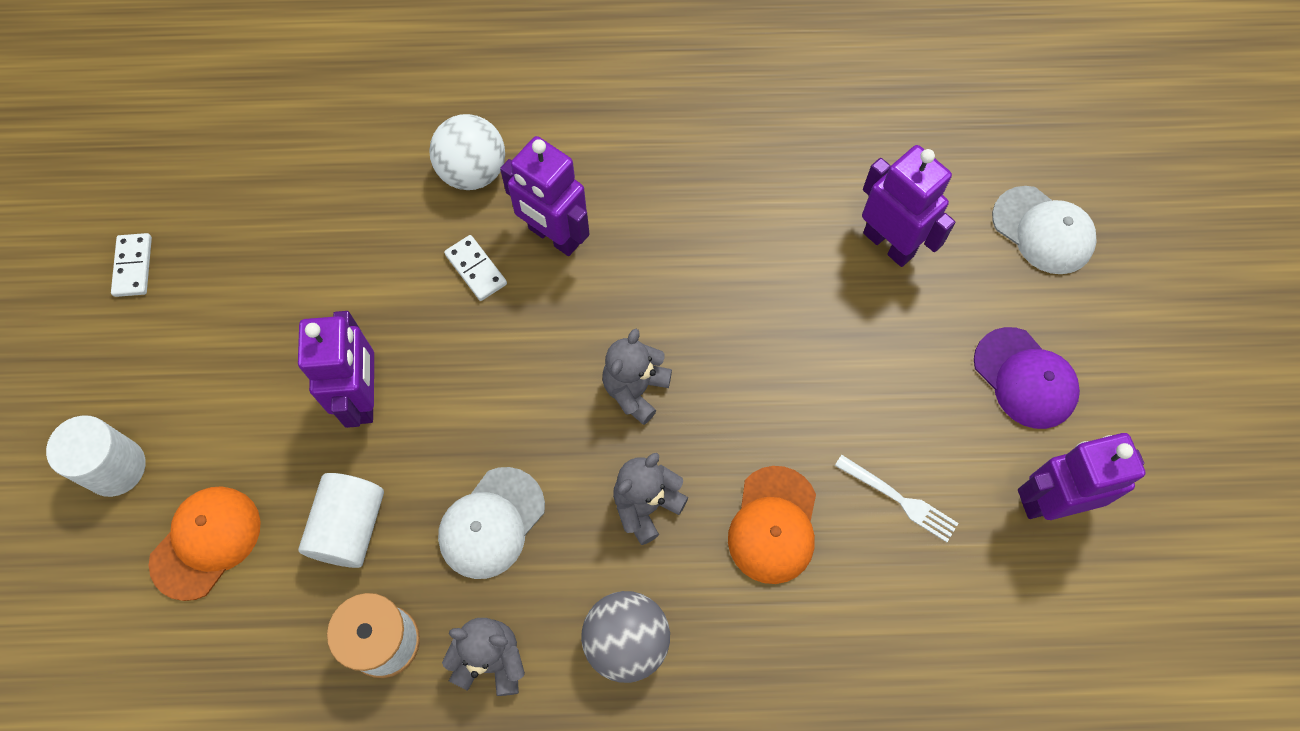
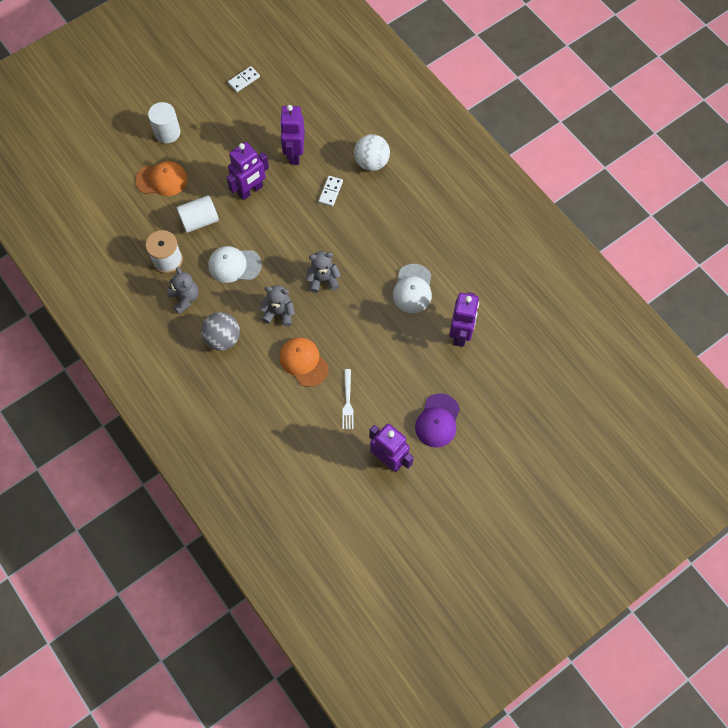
camera: 55 degrees right, 0 degrees up
purple robot [500,136,590,256] -> purple robot moved to [280,105,305,165]
orange cap [728,466,816,584] -> orange cap turned 75 degrees clockwise [280,337,329,387]
white cap [992,186,1097,274] -> white cap moved to [393,264,432,313]

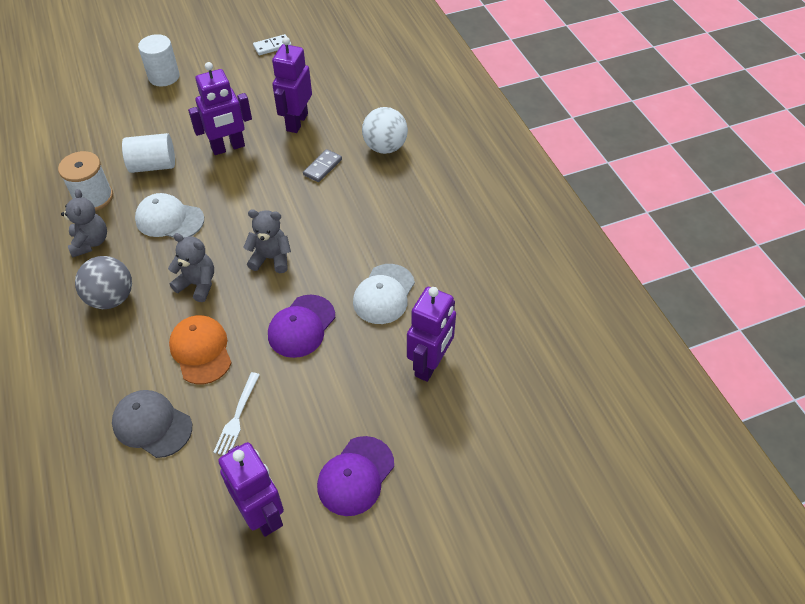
camera: 15 degrees right, 15 degrees down
orange cap [135,161,188,196] -> none
white domino [319,176,343,207] -> grey domino [303,149,342,182]
none -> grey cap [112,390,192,458]
none -> purple cap [268,295,335,358]

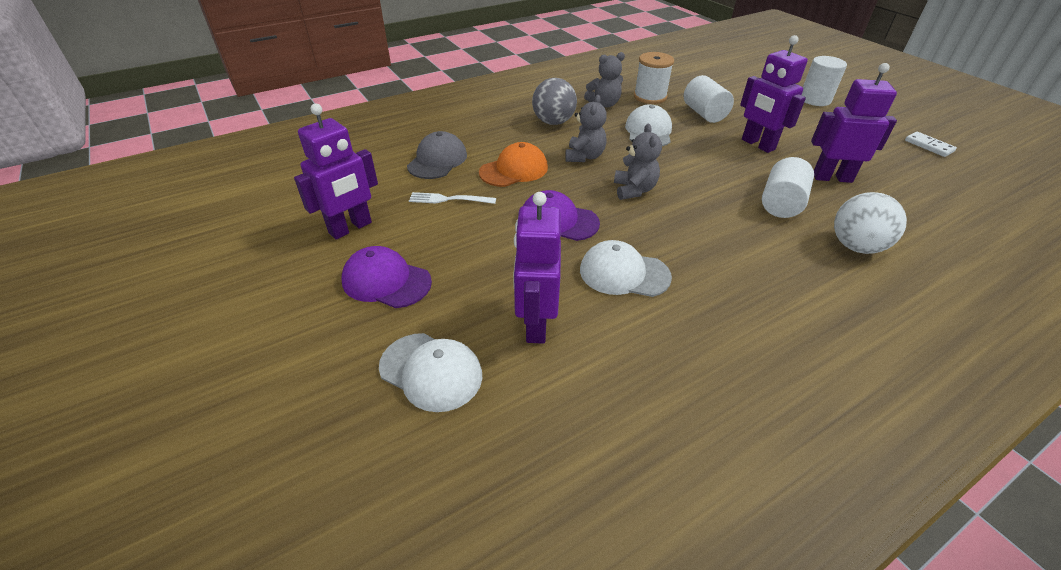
camera: 80 degrees right, 10 degrees down
grey domino [303,149,342,182] -> white cylinder [762,157,814,218]
purple robot [407,287,456,382] -> purple robot turned 75 degrees clockwise [513,192,561,344]
none -> white cap [379,333,482,412]

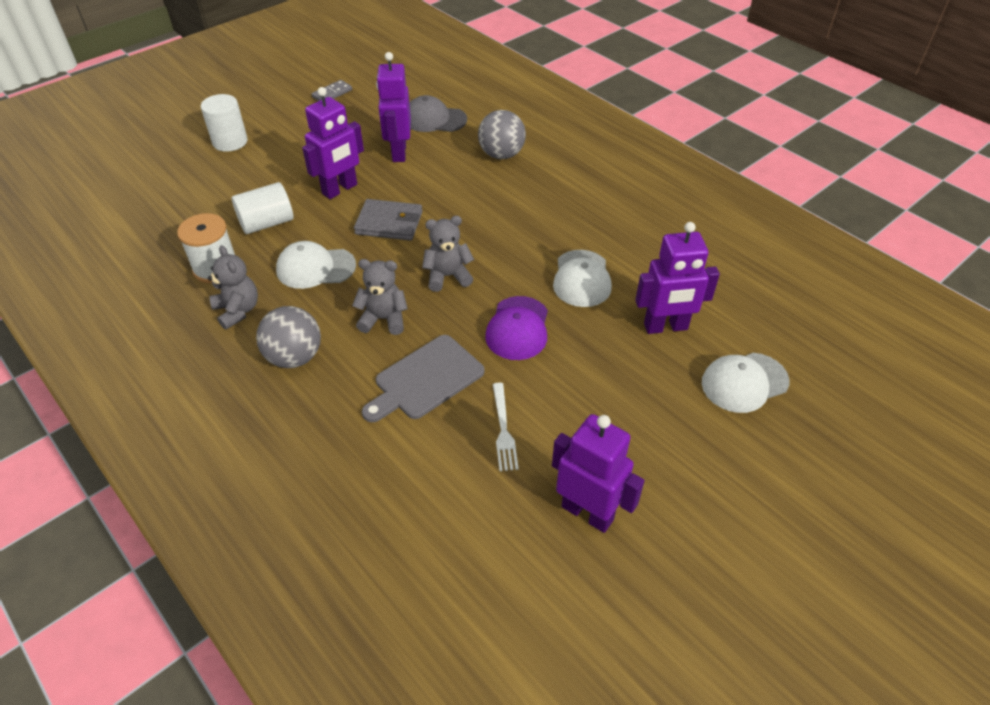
camera: 100 degrees left, 5 degrees up
purple cap [342,246,432,308] -> none
white cap [379,333,482,412] -> white cap turned 135 degrees counterclockwise [702,353,789,413]
grey cap [407,131,467,179] -> grey cap moved to [409,95,467,132]
orange cap [479,142,548,187] -> grey cutting board [362,335,485,422]
white cylinder [762,157,814,218] -> none
white ball [834,192,907,254] -> grey ball [478,110,526,159]
white domino [905,132,957,157] -> grey domino [312,80,352,101]
none -> grey wallet [354,199,423,241]

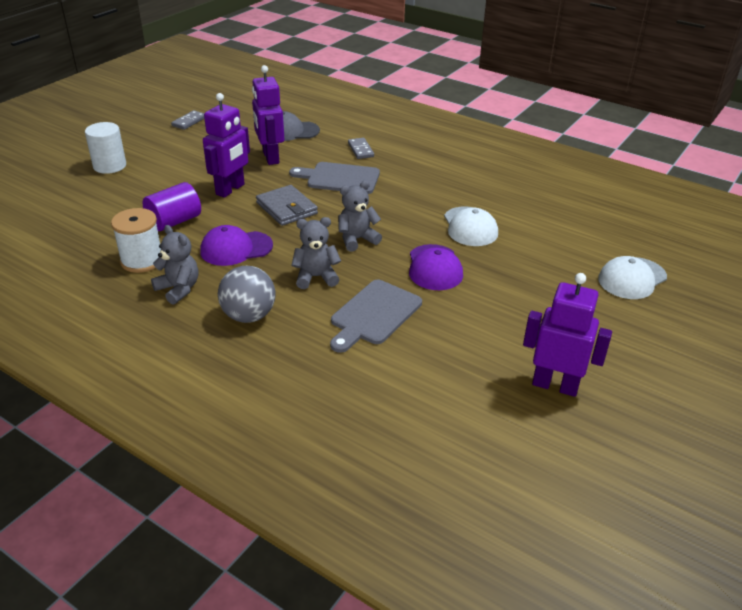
camera: 15 degrees left, 10 degrees down
white cylinder [231,182,294,234] -> purple cylinder [143,182,201,231]
white cap [276,241,356,289] -> purple cap [200,225,273,266]
grey wallet [354,199,423,241] -> grey wallet turned 60 degrees clockwise [256,185,318,226]
grey ball [478,110,526,159] -> grey domino [348,138,374,159]
white fork [493,383,519,471] -> none
purple robot [635,222,720,334] -> none
none -> grey cutting board [289,162,380,194]

